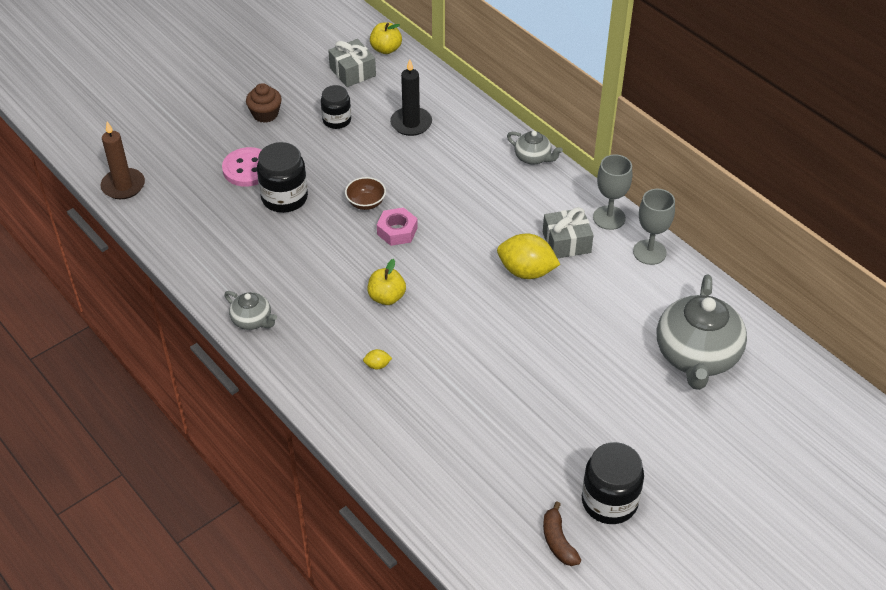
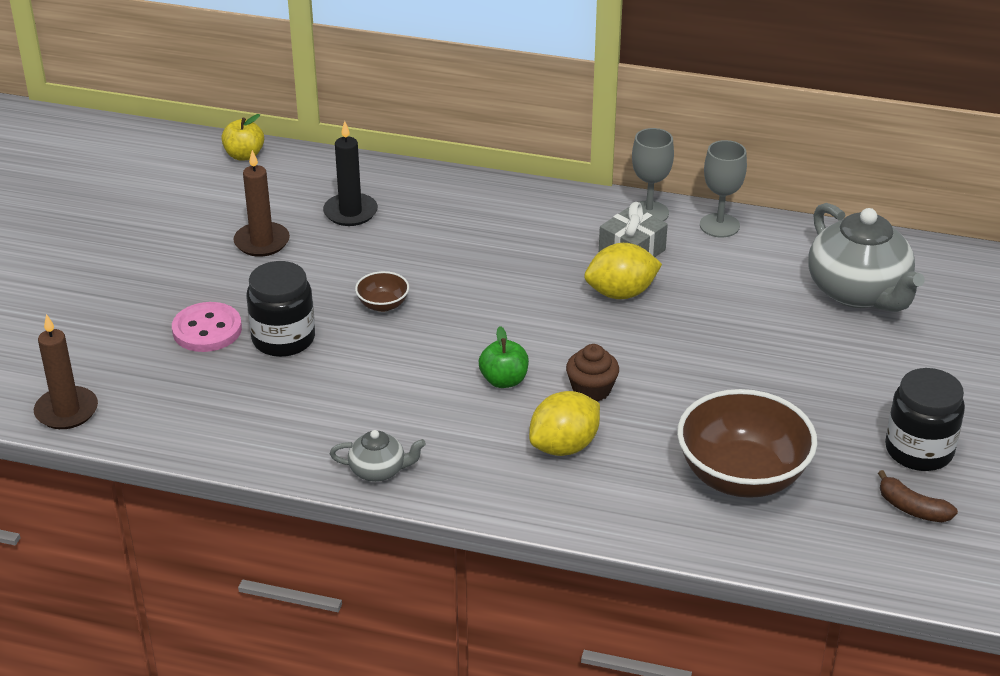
camera: 35 degrees left, 10 degrees down
brown cupcake [246,83,282,123] -> brown cupcake moved to [566,344,619,402]
black jar [321,85,351,129] -> brown candle [233,150,290,257]
grey gift [328,39,376,87] -> none
yellow lemon [363,349,392,369] -> yellow lemon [529,391,600,456], size x2.38
yellow apple [368,259,406,305] -> green apple [479,326,529,388]
pink nut [377,207,418,246] -> none
grey teapot [507,131,563,165] -> none
none -> brown bowl [677,389,817,498]

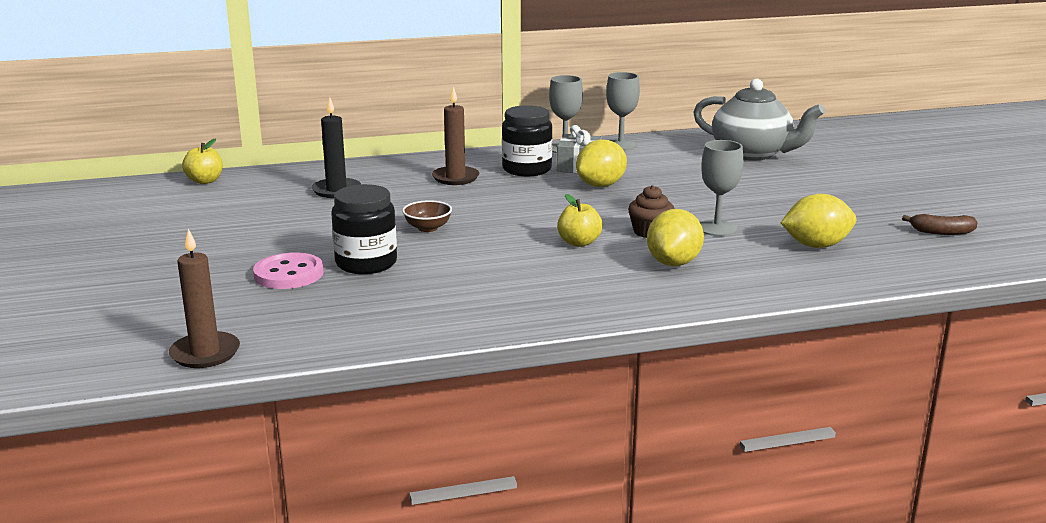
camera: 30 degrees left, 15 degrees down
brown candle [233,150,290,257] -> brown candle moved to [432,87,479,185]
grey teapot [330,430,426,482] -> none
green apple [479,326,529,388] -> yellow apple [557,194,603,247]
brown bowl [677,389,817,498] -> yellow lemon [781,194,856,248]
black jar [885,368,965,471] -> black jar moved to [502,105,552,176]
none -> grey goblet [700,140,743,236]

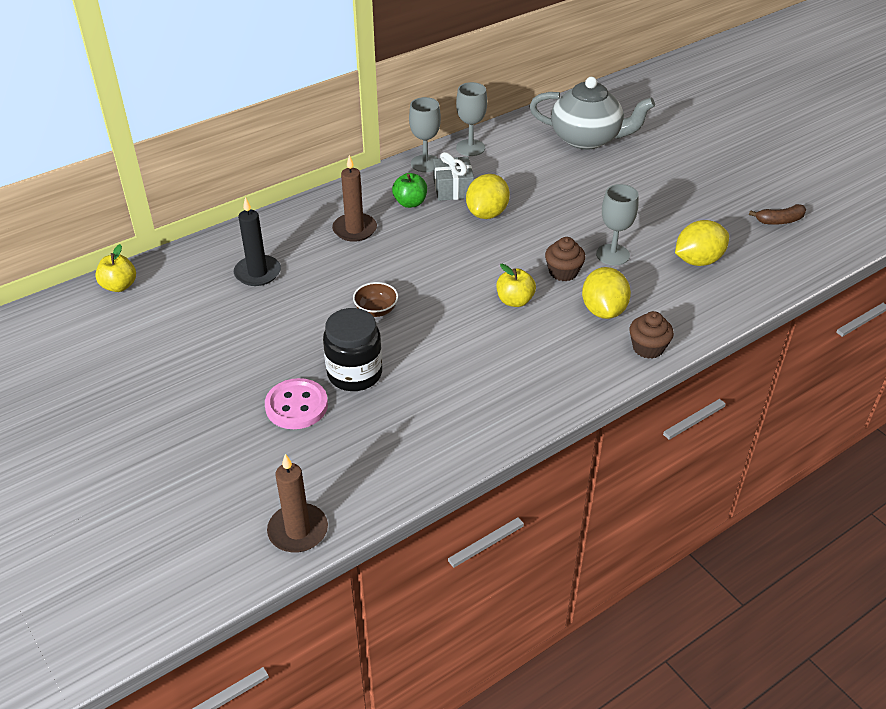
camera: 20 degrees left, 20 degrees up
black jar [502,105,552,176] -> green apple [392,173,427,208]
none -> brown cupcake [629,311,674,359]

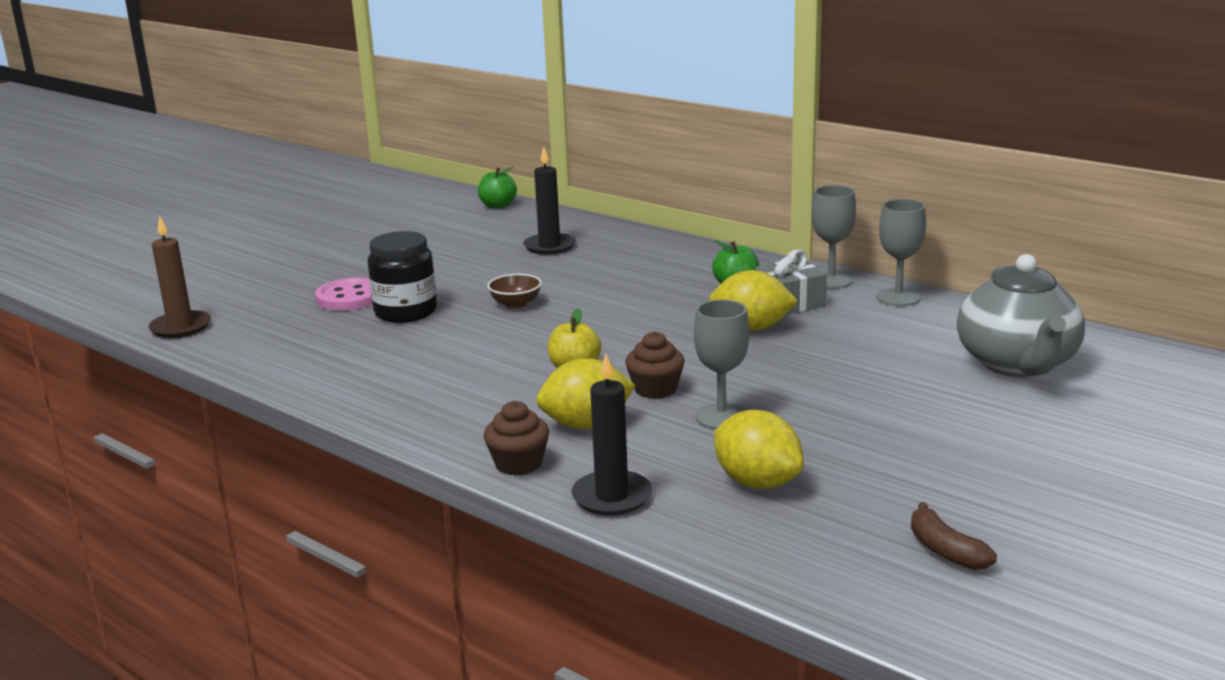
camera: 75 degrees right, 20 degrees down
yellow apple [95,244,136,292] -> green apple [478,167,517,209]
brown candle [332,155,377,242] -> none
none -> black candle [571,354,652,516]

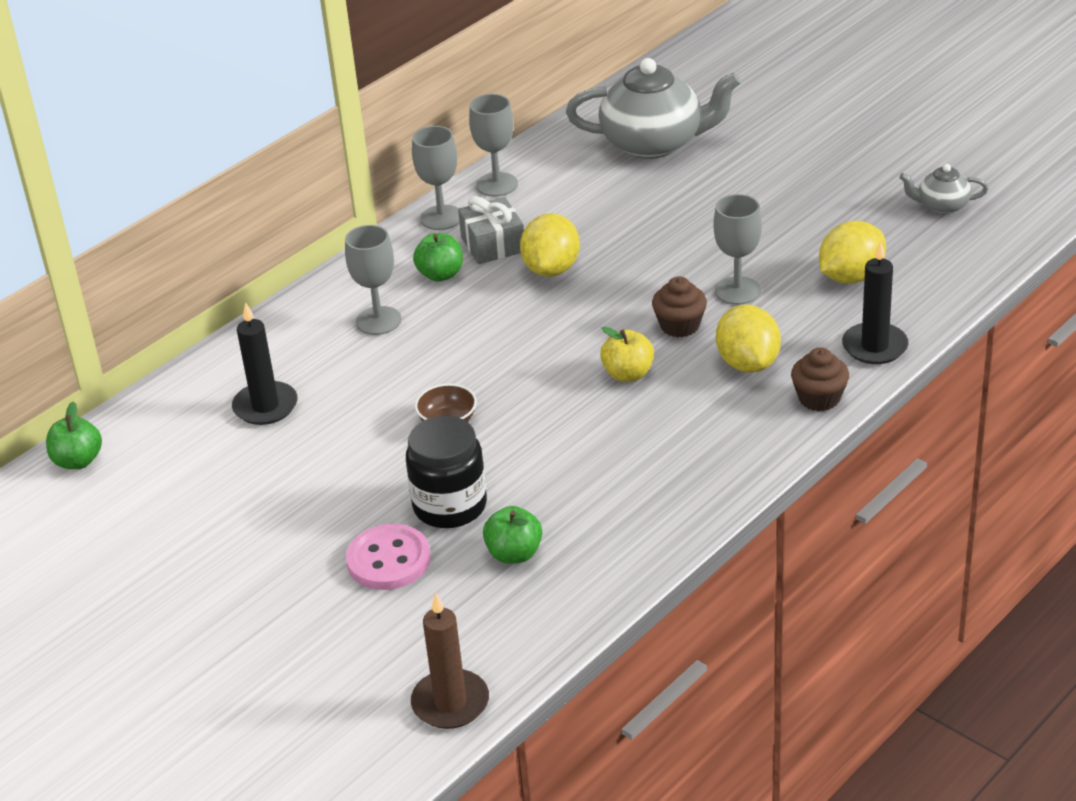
camera: 85 degrees left, 15 degrees up
brown banana [911,502,997,570] -> grey teapot [899,164,989,214]
none -> grey goblet [345,225,402,335]
none -> green apple [483,506,542,564]

